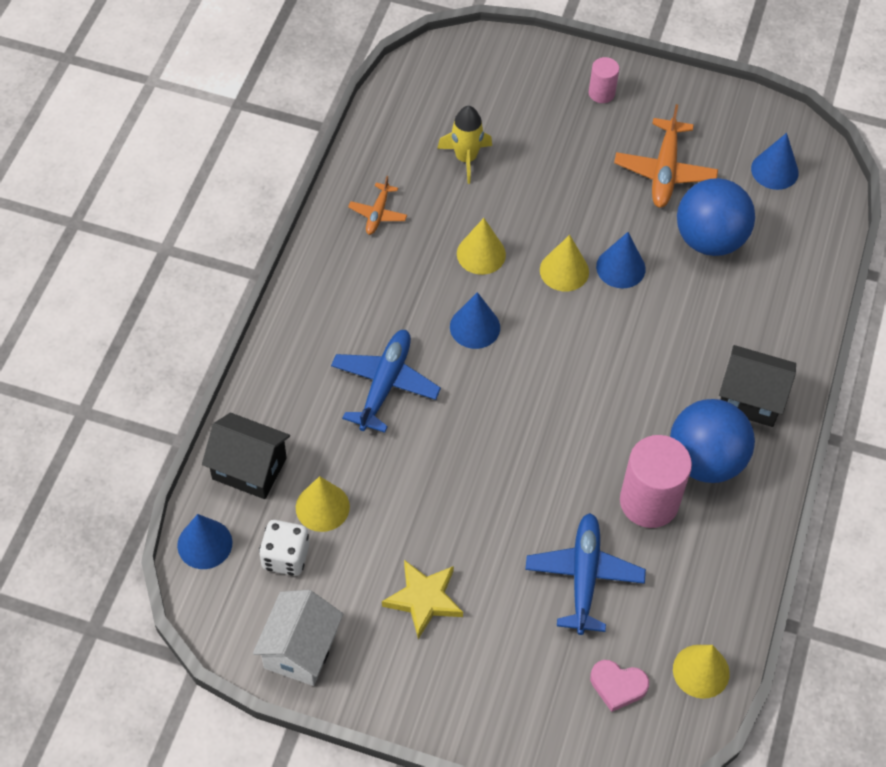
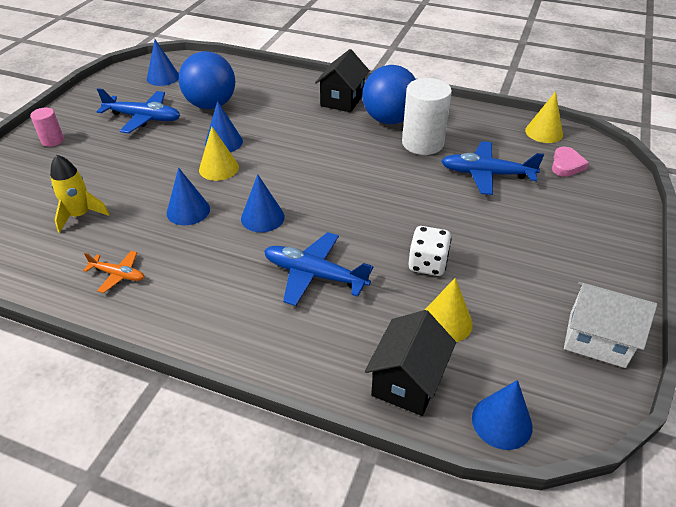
camera: 85 degrees left, 15 degrees down
white dice [259,520,309,576] -> white dice moved to [408,226,452,276]
yellow star [382,560,463,639] -> none
yellow cone [457,218,506,275] -> blue cone [167,167,210,225]
orange plane [614,104,718,208] -> blue plane [97,88,180,133]
pink cylinder [620,435,692,528] -> white cylinder [402,78,452,155]

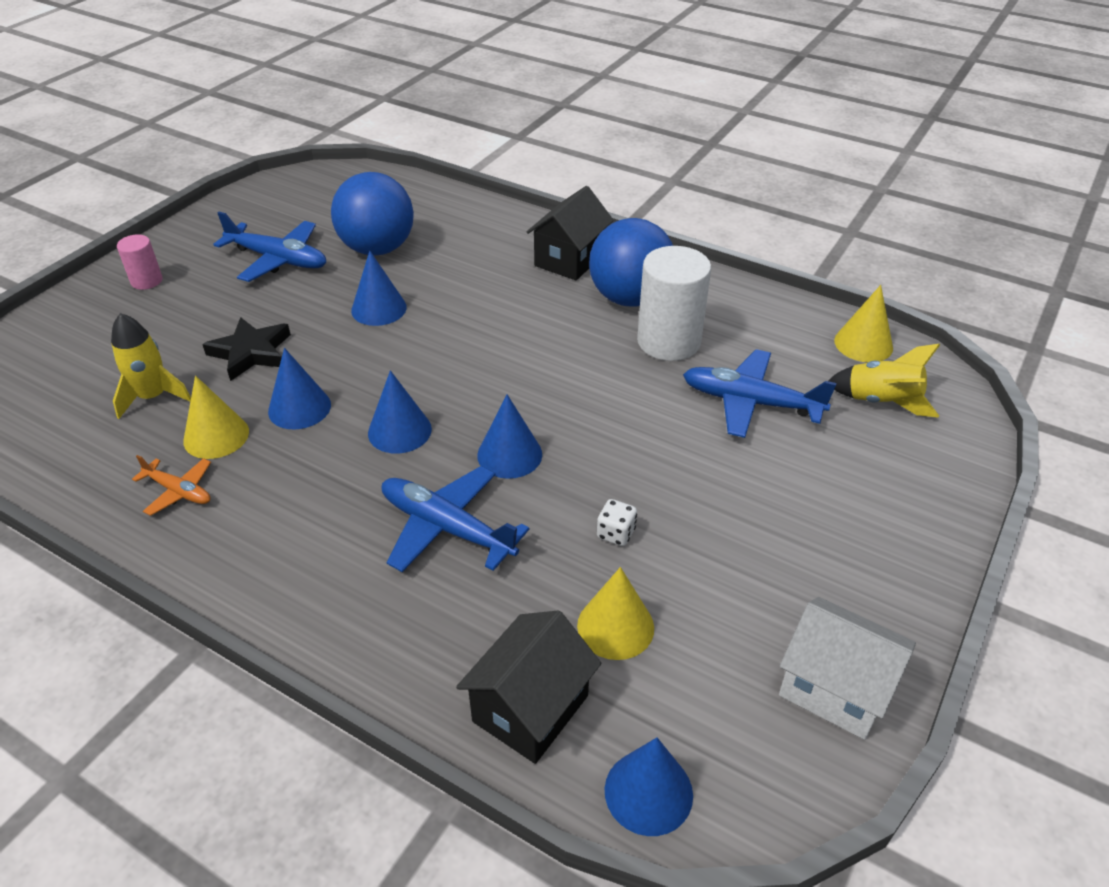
camera: 10 degrees right, 0 degrees up
blue cone [147,39,179,86] -> blue cone moved to [477,394,542,479]
yellow cone [199,126,239,181] -> yellow cone moved to [183,376,249,459]
white dice [408,226,452,276] -> white dice [597,499,637,546], size x0.61
pink heart [552,147,589,177] -> yellow rocket [829,344,940,418]
none -> black star [202,317,291,381]

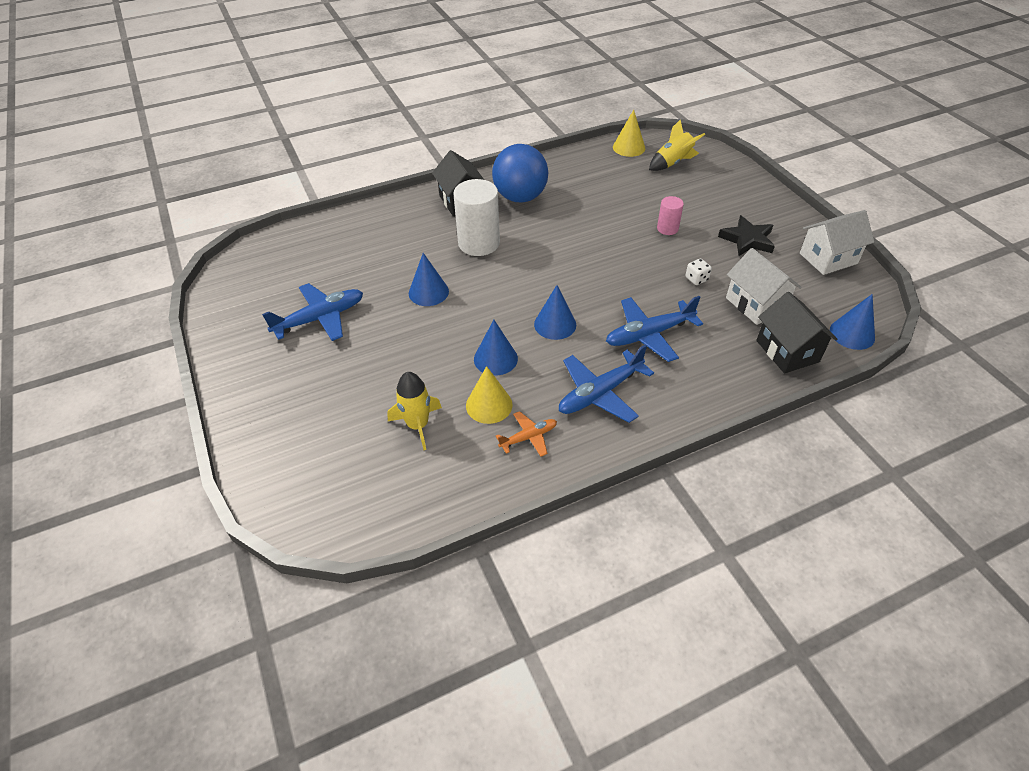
camera: 55 degrees left, 5 degrees up
pink cylinder [117,234,162,290] -> pink cylinder moved to [657,196,684,235]
black star [202,317,291,381] -> black star moved to [718,215,775,256]
blue ball [331,172,414,255] -> none
blue cone [477,394,542,479] -> none
yellow cone [577,567,654,660] -> white house [726,248,802,325]
white cylinder [637,246,711,361] -> white cylinder moved to [453,179,500,256]
blue plane [683,349,836,438] -> blue plane moved to [559,344,654,423]

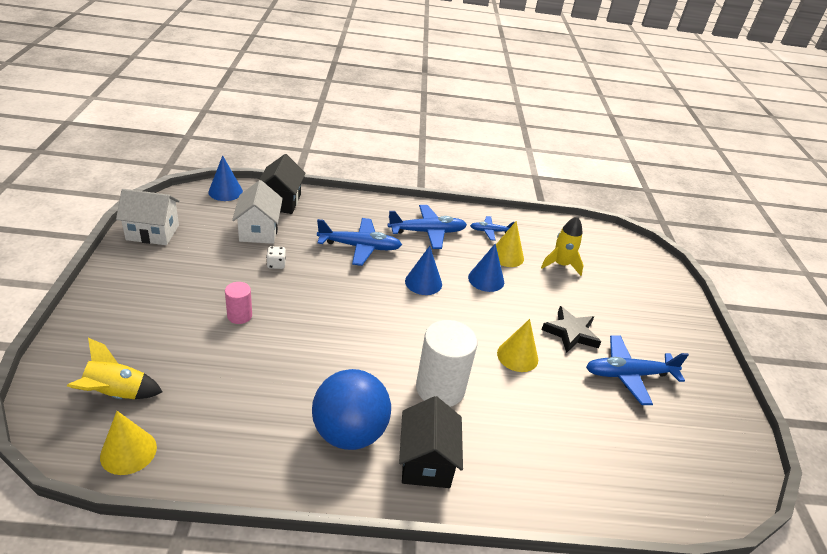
camera: 160 degrees left, 10 degrees down
blue cone [409,253,449,306] -> yellow cone [497,319,538,372]
orange plane [496,411,557,457] -> blue plane [470,216,515,241]
black star [718,215,775,256] -> black star moved to [541,306,601,353]

